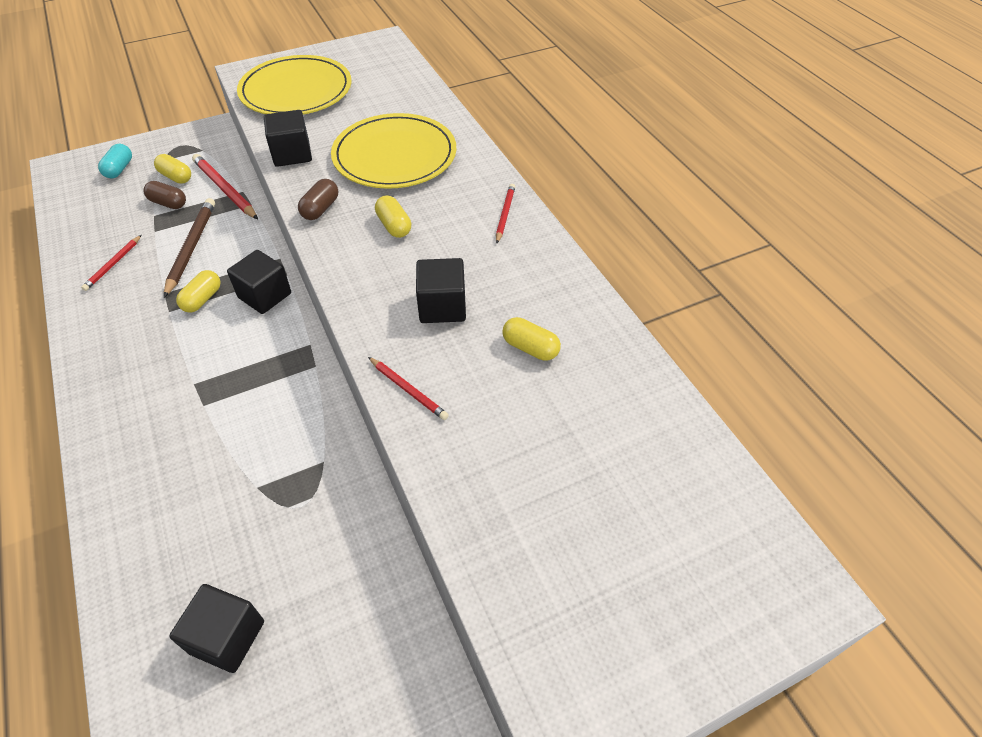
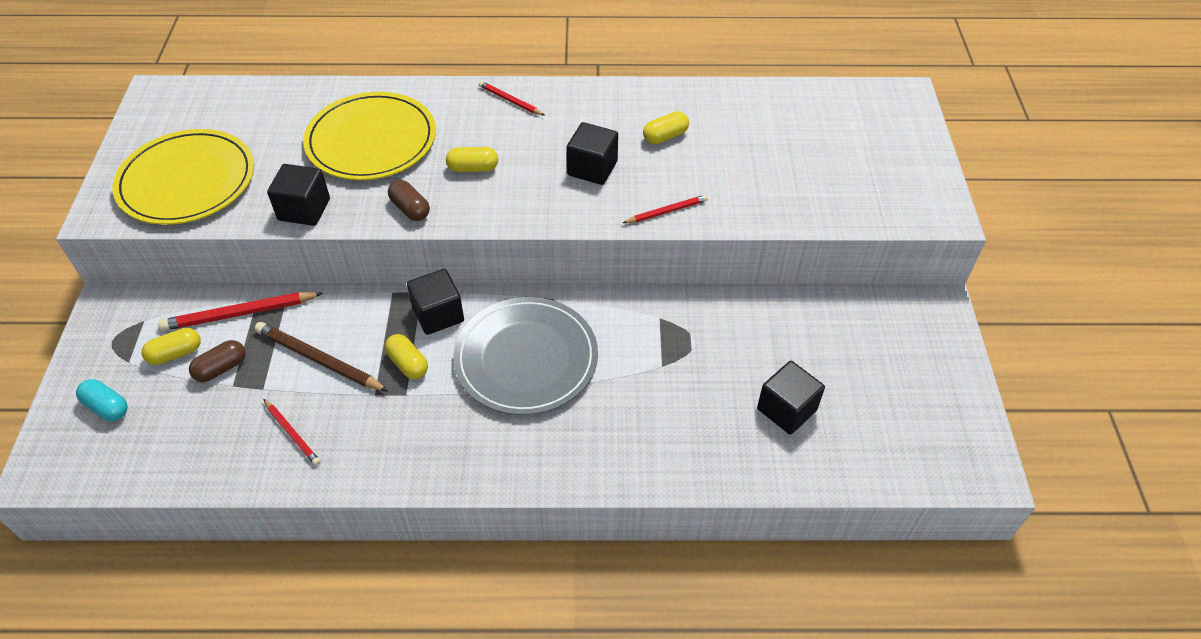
camera: 65 degrees left, 0 degrees up
none -> grey plate [453,297,598,415]

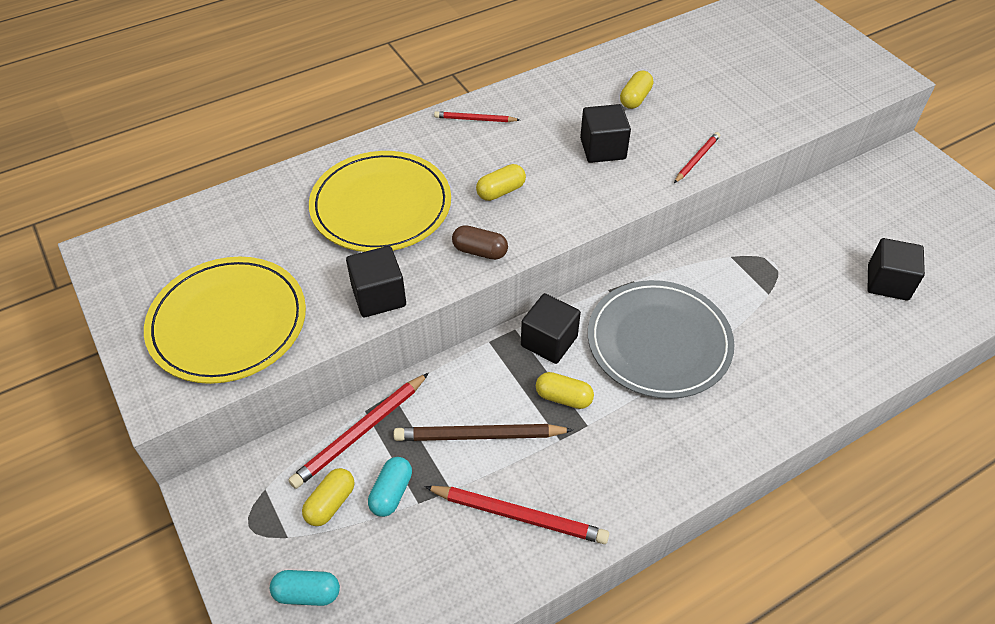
camera: 30 degrees left, 0 degrees up
brown capsule [189,340,246,382] -> turquoise capsule [368,457,412,517]
red pencil [263,399,321,466] -> red pencil [424,486,609,544], size x1.70

